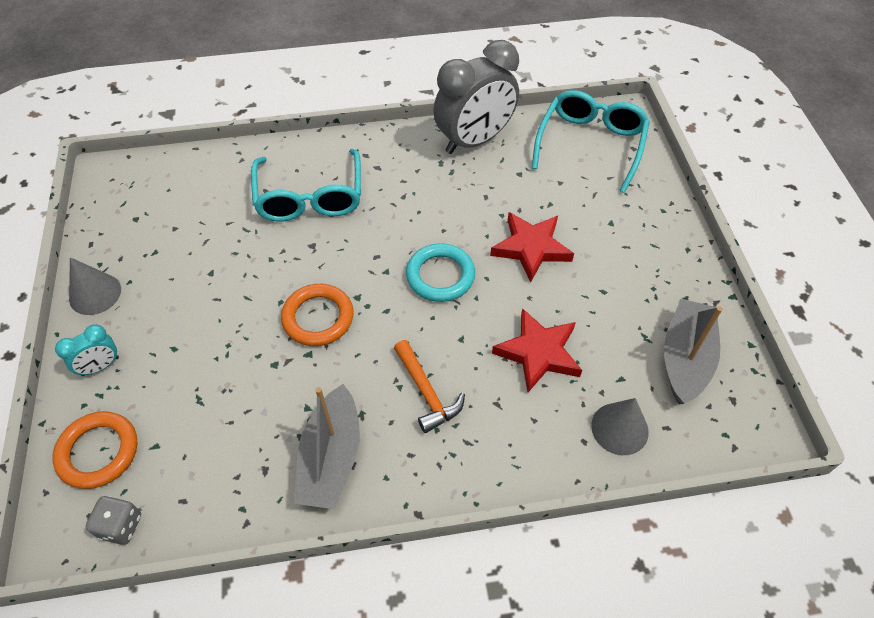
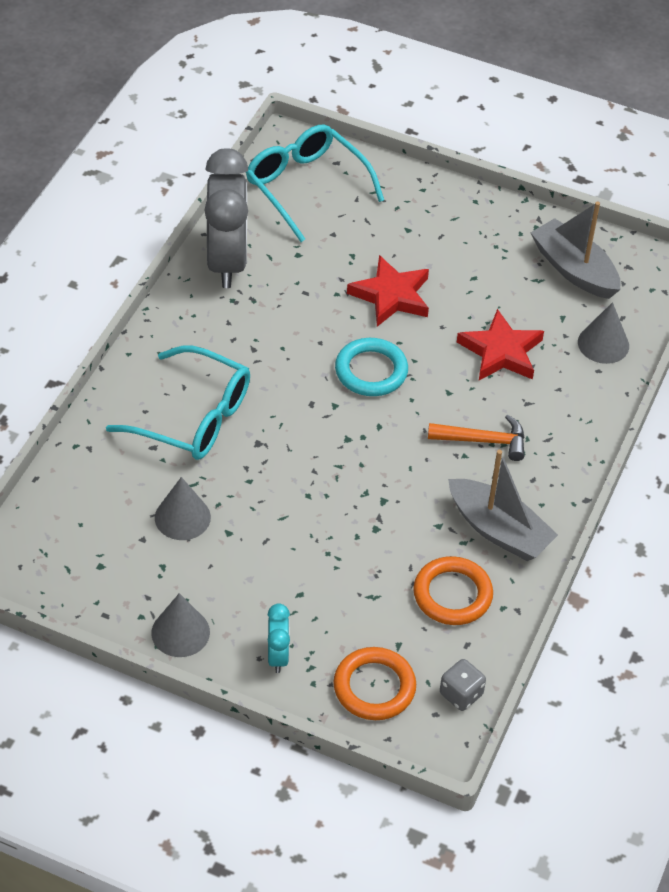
camera: 60 degrees left, 5 degrees down
orange ring [281,284,354,346] -> orange ring moved to [413,556,493,625]
none -> grey cone [155,477,211,540]

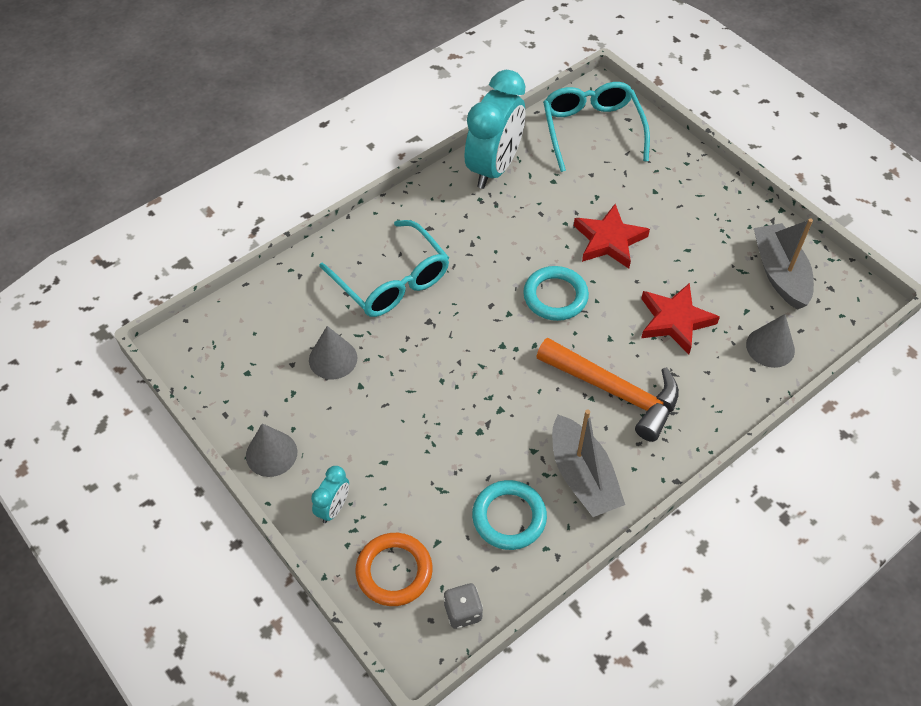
camera: 30 degrees right, 5 degrees up
grey clock [204,148,248,288] -> turquoise clock [464,70,525,189]
orange ring [413,556,493,625] -> turquoise ring [472,480,547,550]
orange hammer [428,414,525,461] -> orange hammer [536,338,679,442], size x1.64

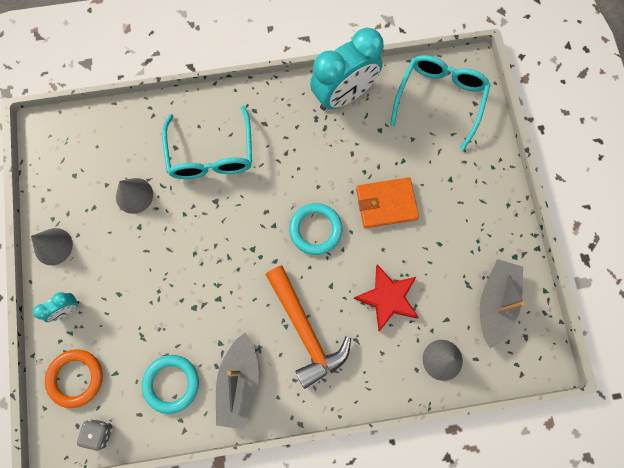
camera: 30 degrees right, 20 degrees up
red star [574,204,650,269] -> orange wallet [356,177,419,228]

